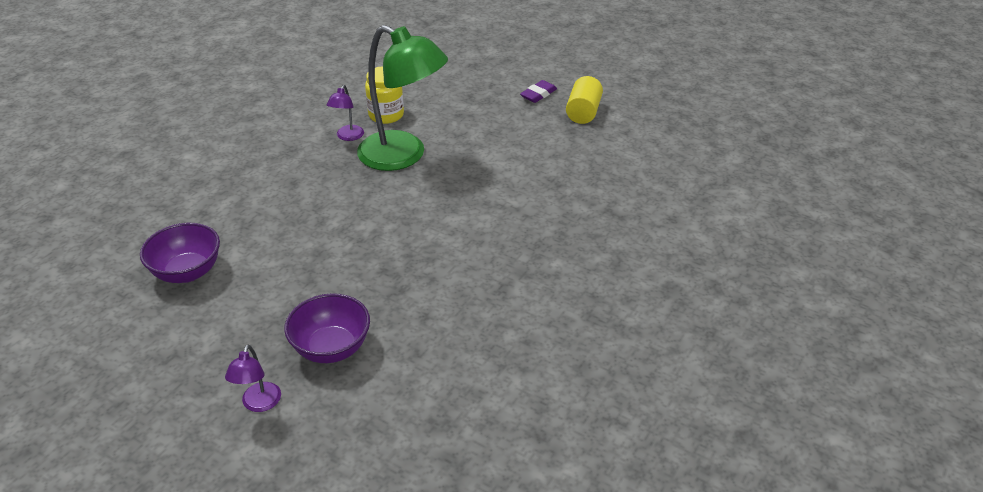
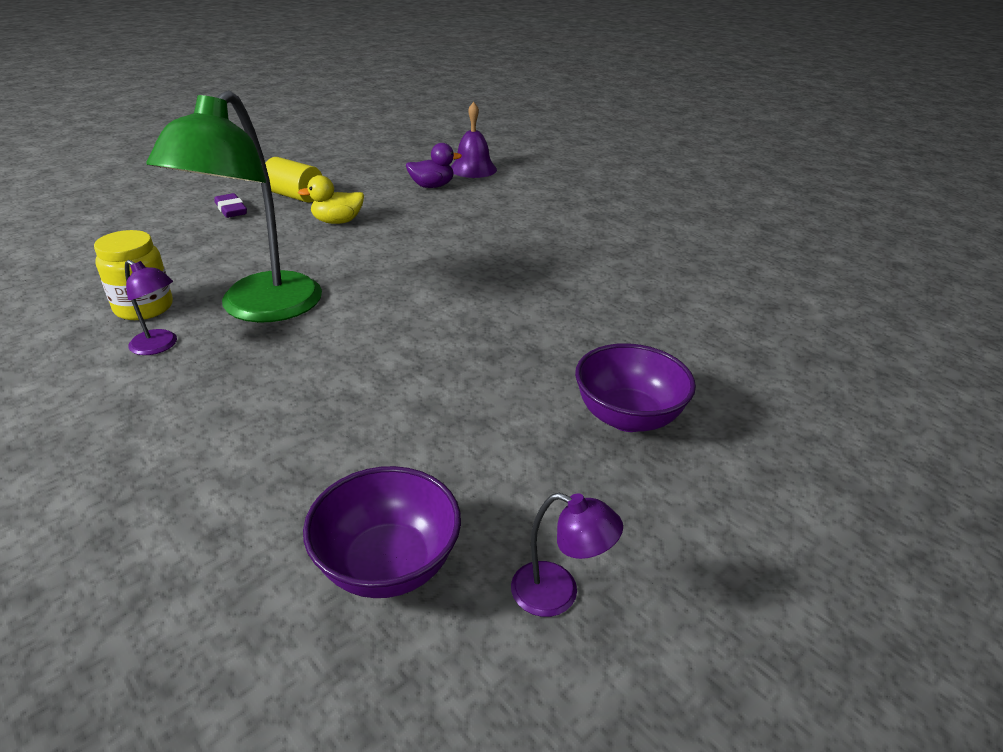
camera: 75 degrees left, 5 degrees down
purple lamp [225,344,281,412] -> purple lamp moved to [511,493,623,617]
green lamp [357,25,448,171] -> green lamp turned 150 degrees clockwise [146,90,322,323]
none -> yellow duck [298,175,364,224]
none -> purple duck [406,143,462,188]
none -> purple bell [451,102,497,178]

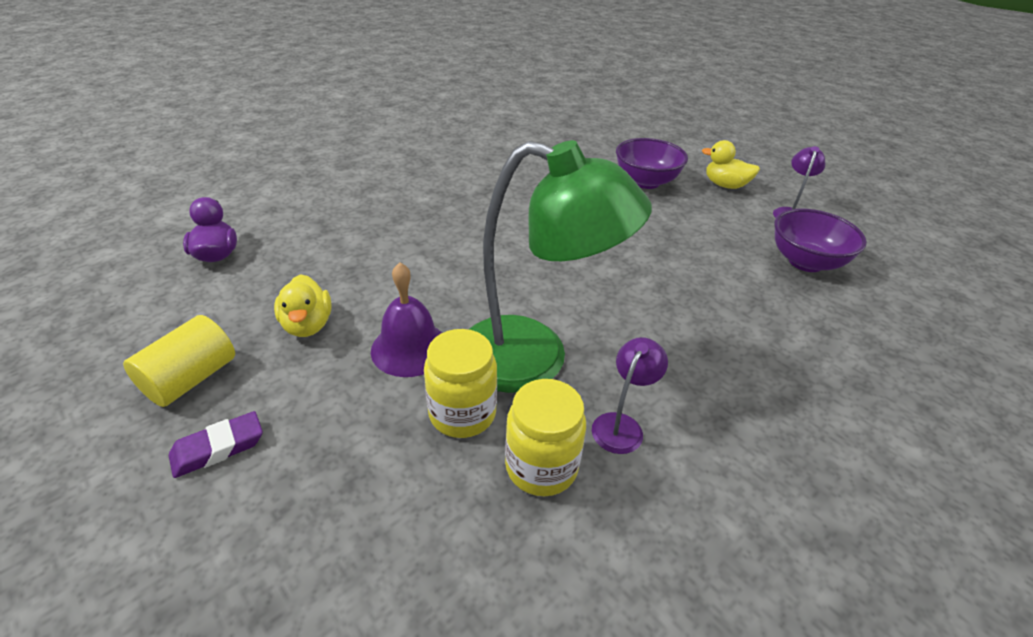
camera: 90 degrees left, 5 degrees up
purple bell [451,102,497,178] -> purple bell moved to [371,262,442,377]
none -> yellow jar [424,329,497,438]
none -> yellow duck [702,140,760,189]

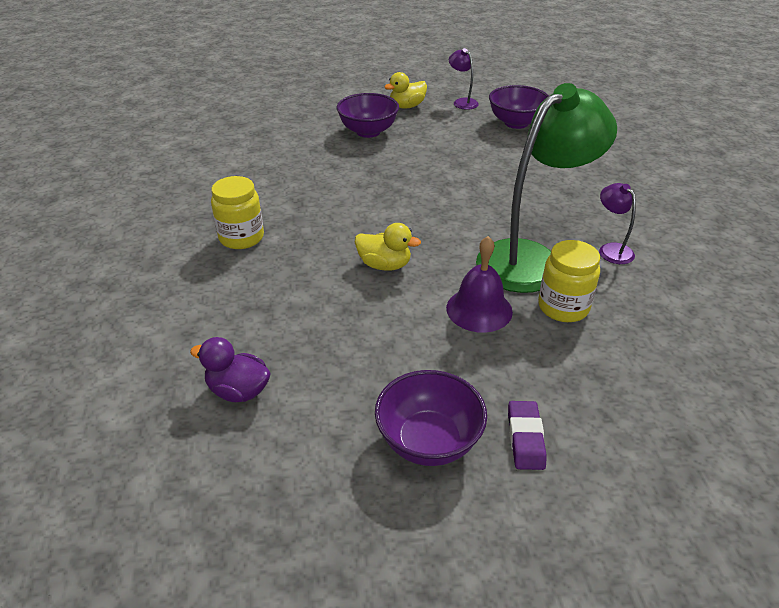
camera: 55 degrees left, 0 degrees up
yellow cylinder [123,315,235,407] -> purple bowl [375,370,487,466]
yellow duck [274,274,332,337] -> yellow duck moved to [355,223,421,271]
yellow jar [505,379,586,496] -> yellow jar moved to [211,176,264,249]

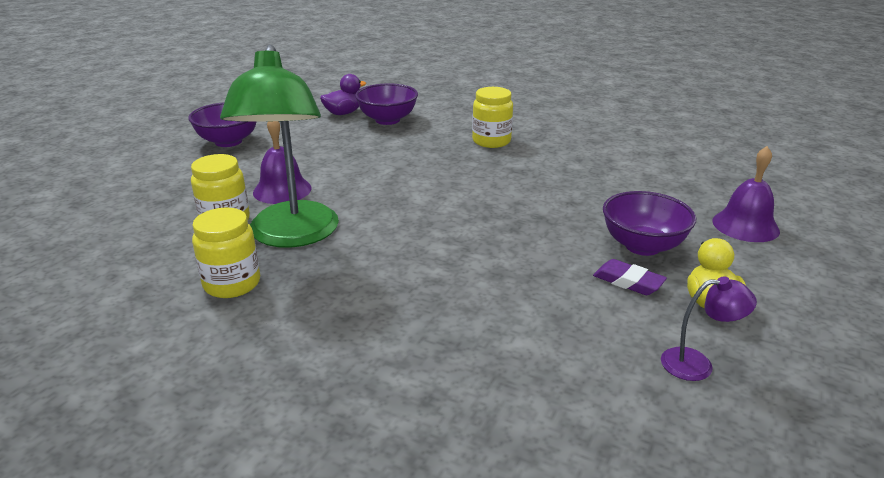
camera: 125 degrees right, 10 degrees down
yellow duck [355,223,421,271] -> none
purple bowl [489,85,549,129] -> purple bowl moved to [355,83,418,125]
purple eraser [508,401,547,470] -> purple eraser moved to [593,259,667,295]
purple lamp [599,183,636,264] -> yellow jar [192,208,260,298]
none -> purple bell [712,146,780,242]

